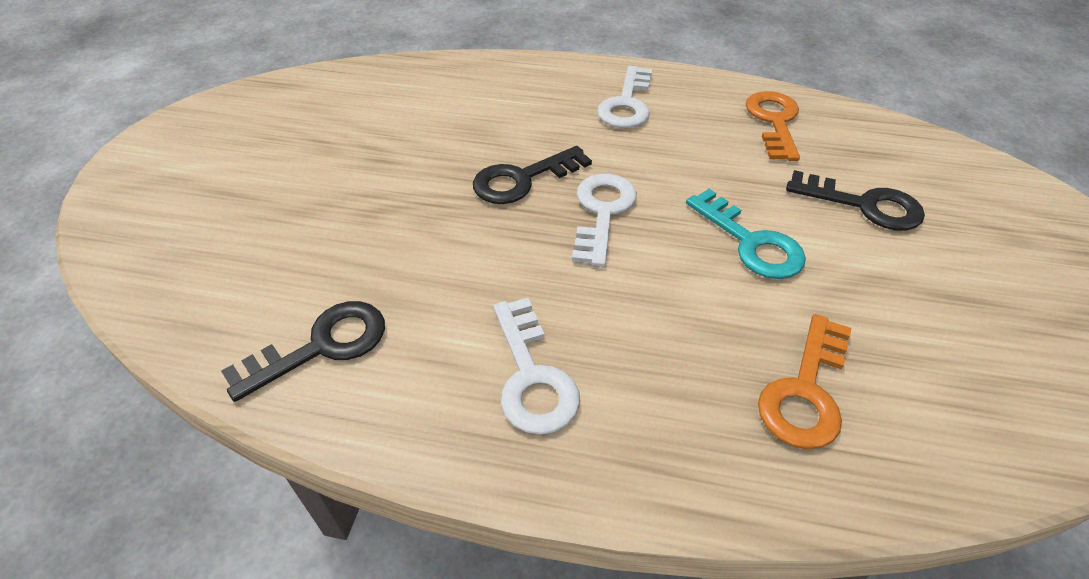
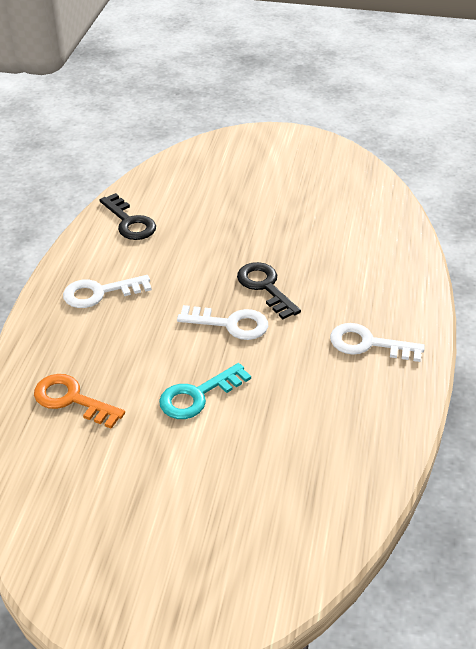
camera: 90 degrees right, 5 degrees down
orange key [746,91,800,161] -> none
black key [786,170,925,231] -> none

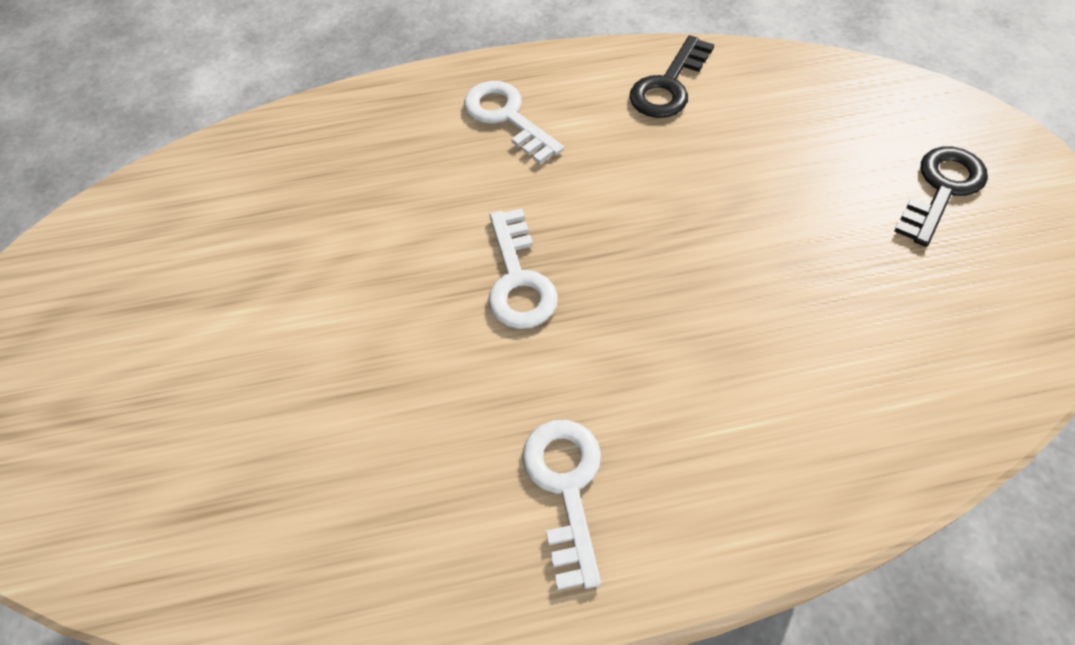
camera: 70 degrees right, 15 degrees up
orange key [34,374,125,429] -> none
turquoise key [159,363,251,419] -> none
black key [237,262,301,320] -> black key moved to [894,147,988,247]

